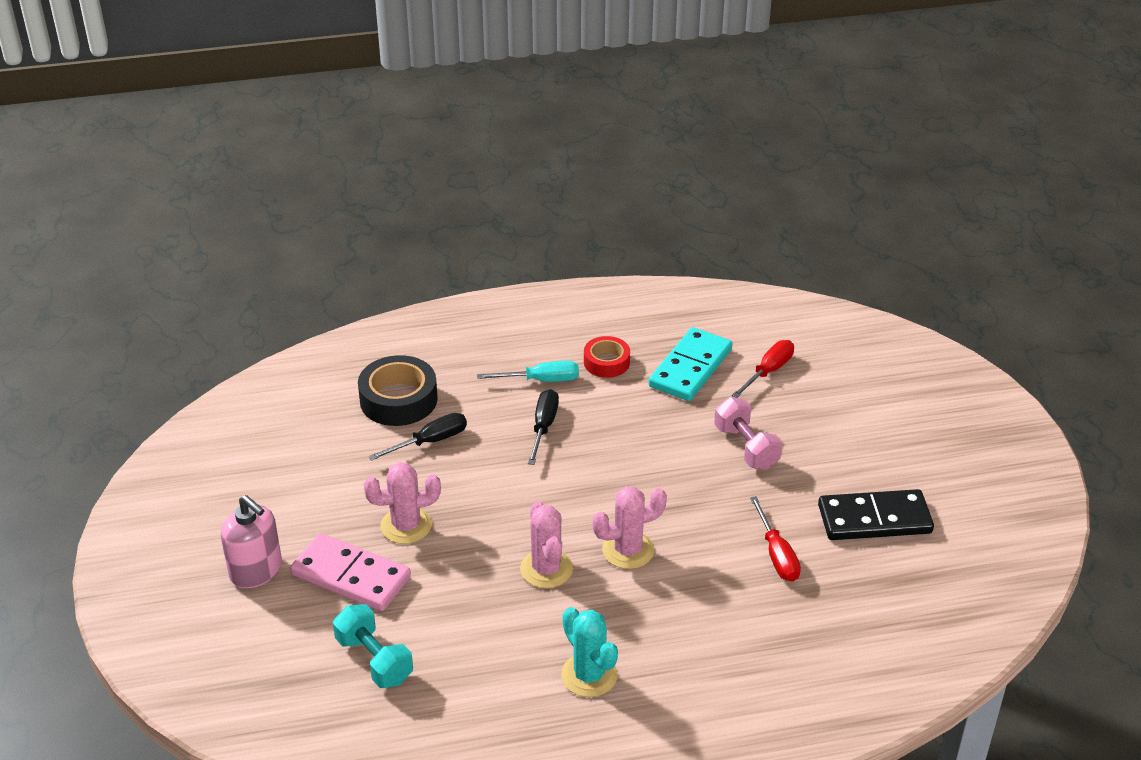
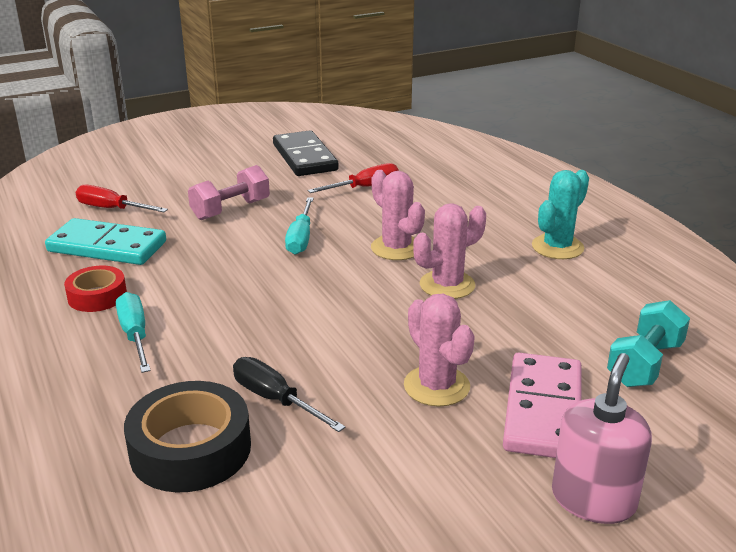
camera: 105 degrees left, 10 degrees down
black screwdriver [528,389,559,465] -> none
none -> turquoise screwdriver [285,197,314,255]

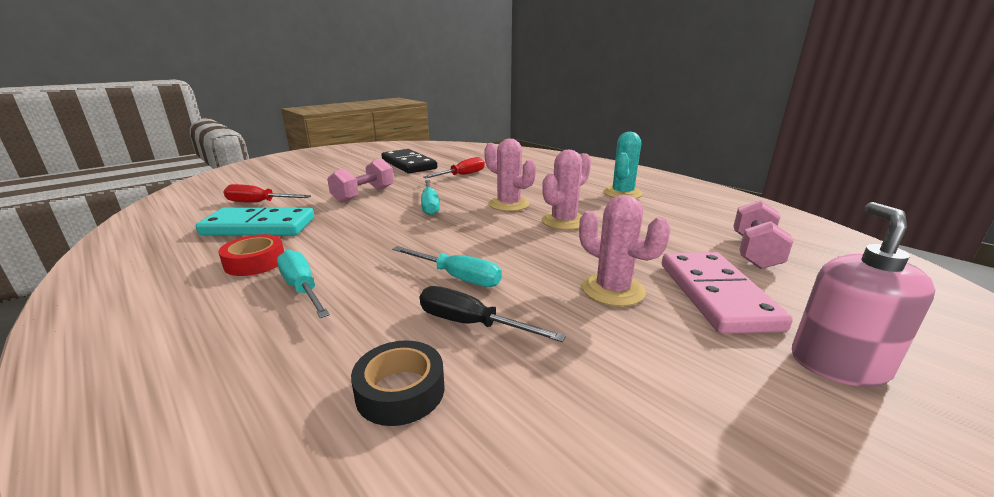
camera: 15 degrees left, 5 degrees down
black tape [124,381,251,492] -> black tape [351,340,444,426], size x0.61
turquoise dumbbell [607,300,690,387] -> pink dumbbell [733,200,794,269]
none -> turquoise screwdriver [392,246,502,287]

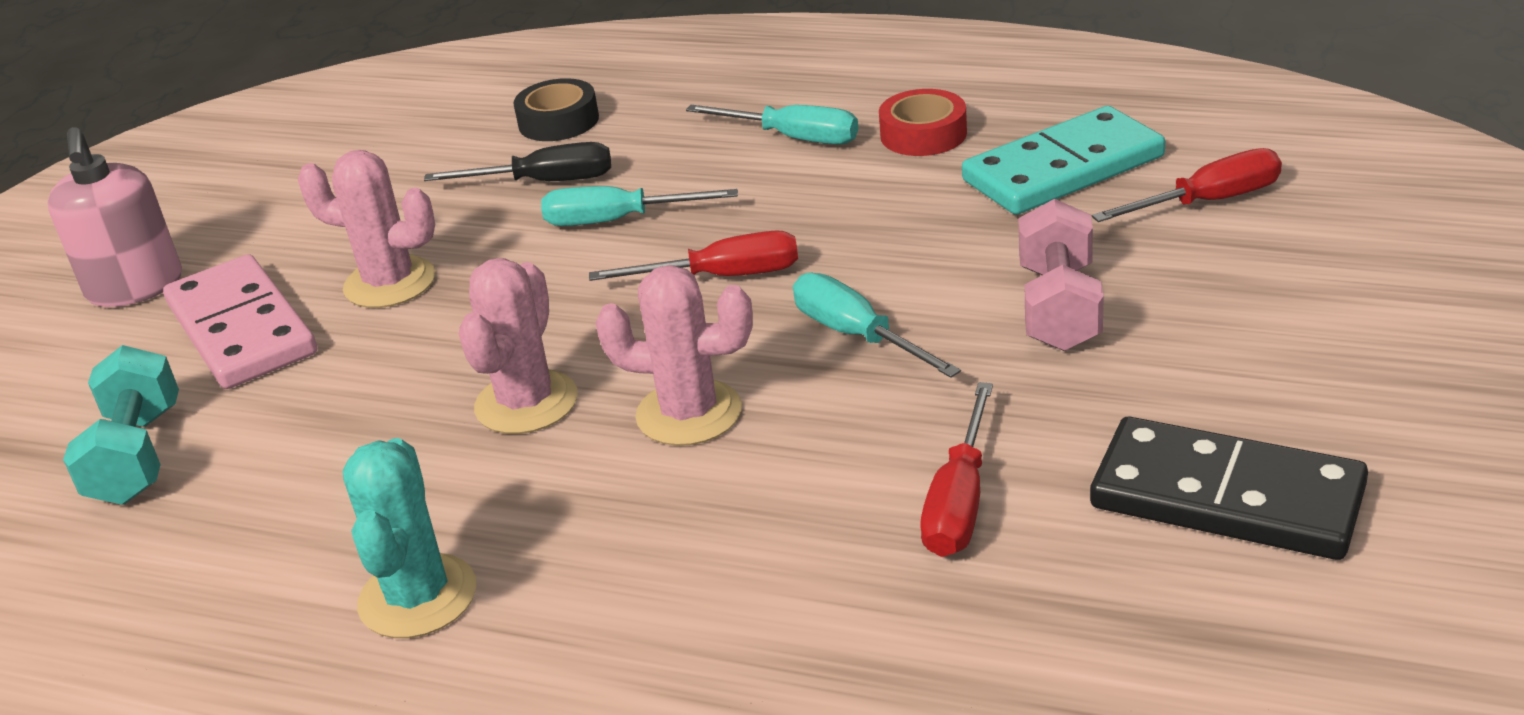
camera: 155 degrees right, 10 degrees up
pink dumbbell [733,200,794,269] -> turquoise dumbbell [63,345,179,505]
none -> red screwdriver [589,231,798,281]

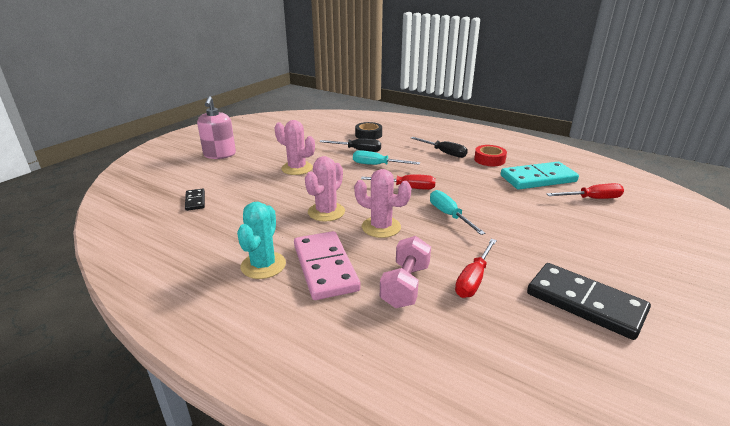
camera: 10 degrees right, 5 degrees down
turquoise dumbbell [63,345,179,505] -> black domino [185,189,205,211]
pink domino [163,254,317,389] -> pink domino moved to [294,231,361,300]
turquoise screwdriver [686,105,858,145] -> black screwdriver [411,137,468,158]
pink dumbbell [1019,199,1104,351] -> pink dumbbell moved to [380,236,431,308]

